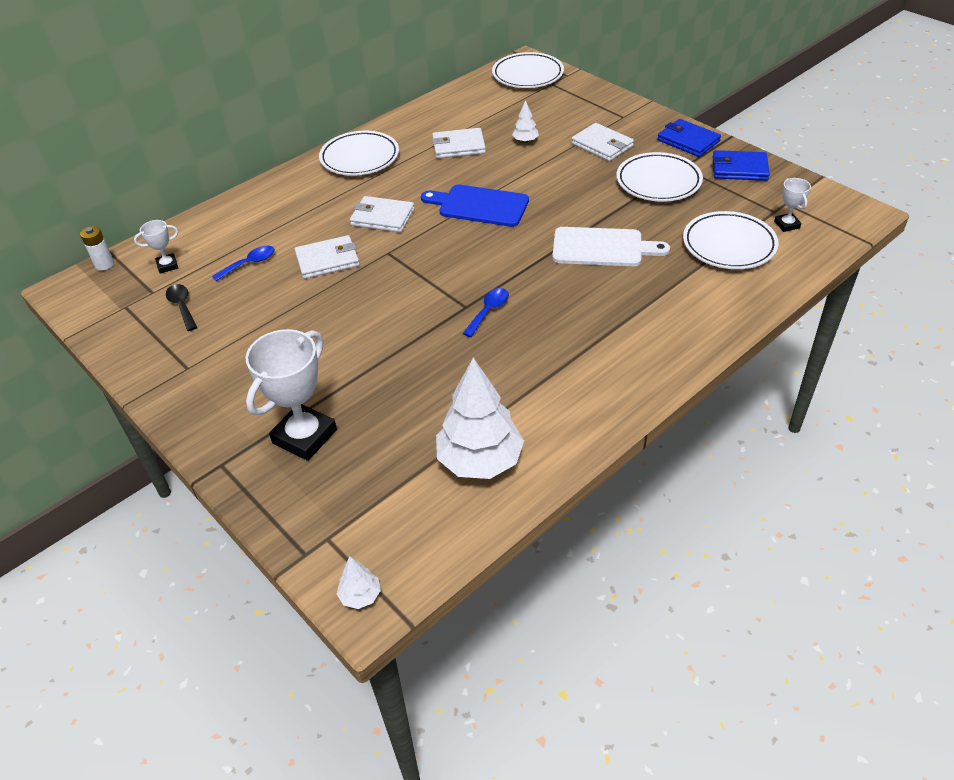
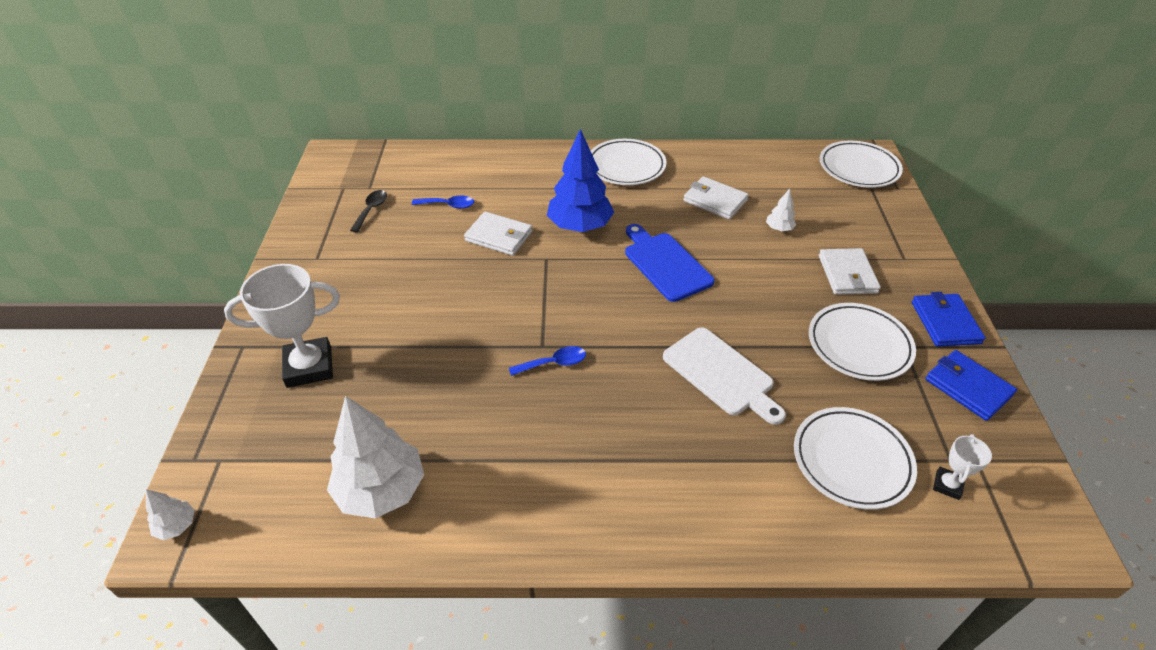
camera: 40 degrees right, 0 degrees up
white battery [80,226,114,271] -> none
white trophy [134,220,178,273] -> none
white wallet [350,196,415,232] -> blue tree [547,129,614,232]

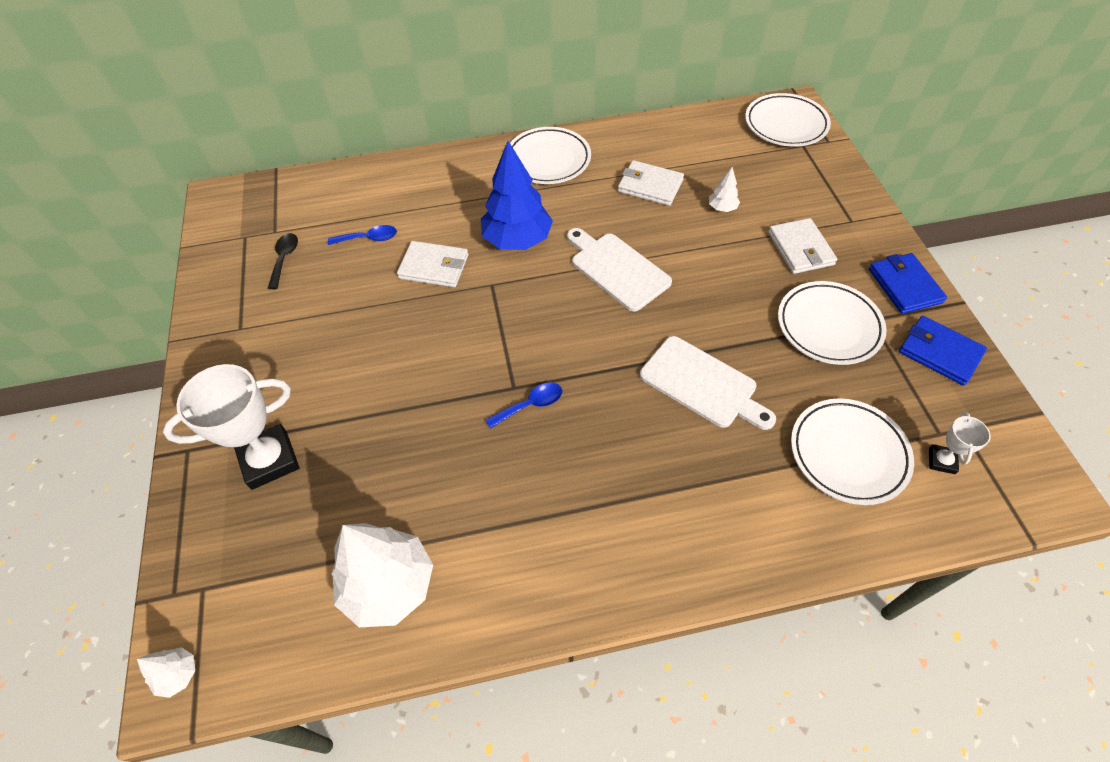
camera: 10 degrees left, 10 degrees up
blue cutting board [625,224,715,302] -> white cutting board [567,228,672,311]

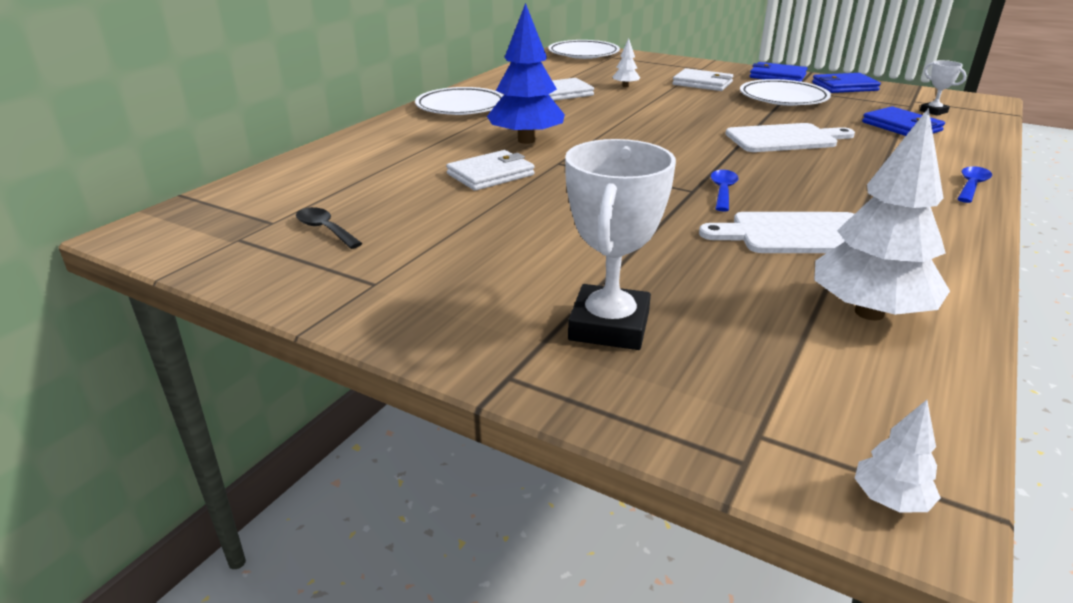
camera: 50 degrees left, 25 degrees down
blue spoon [328,225,397,245] -> blue spoon moved to [958,166,992,203]
white cutting board [567,228,672,311] -> white cutting board moved to [699,212,854,253]
white plate [791,398,914,505] -> blue wallet [862,106,945,136]

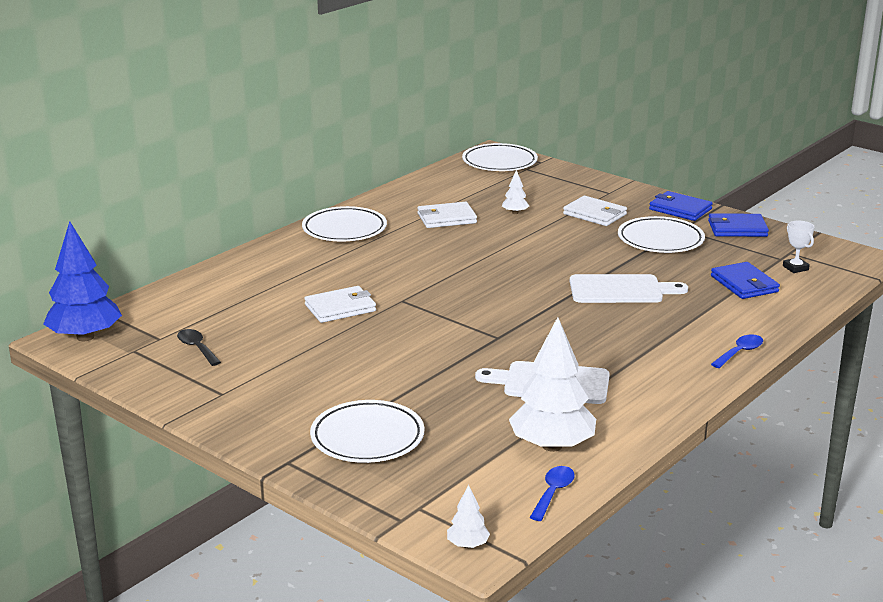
camera: 10 degrees right, 5 degrees down
blue tree [487,3,565,144] -> blue tree moved to [43,221,122,341]
white trophy [565,139,676,350] -> white plate [310,400,424,463]
blue spoon [711,170,739,212] -> blue spoon moved to [530,466,575,521]

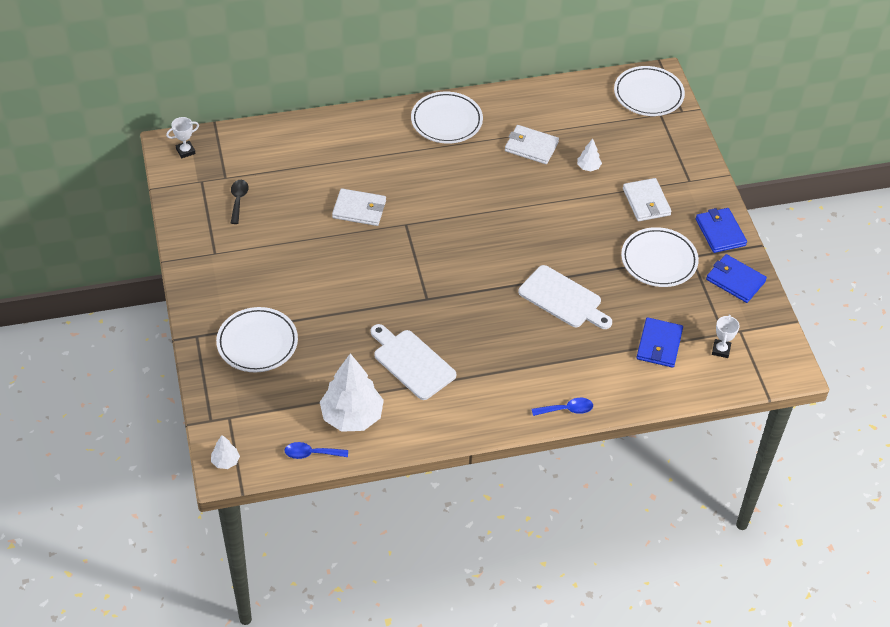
camera: 35 degrees right, 25 degrees up
blue tree [43,221,122,341] -> white trophy [166,117,199,158]
blue spoon [530,466,575,521] -> blue spoon turned 150 degrees counterclockwise [284,442,348,459]

